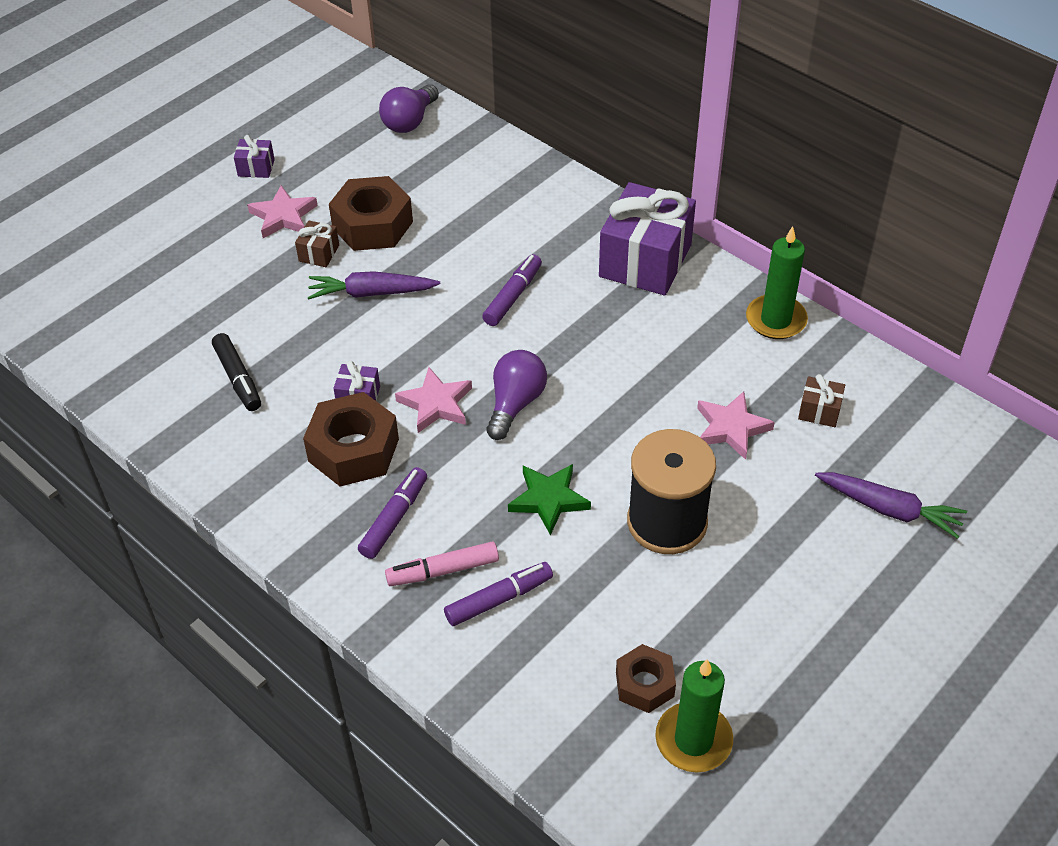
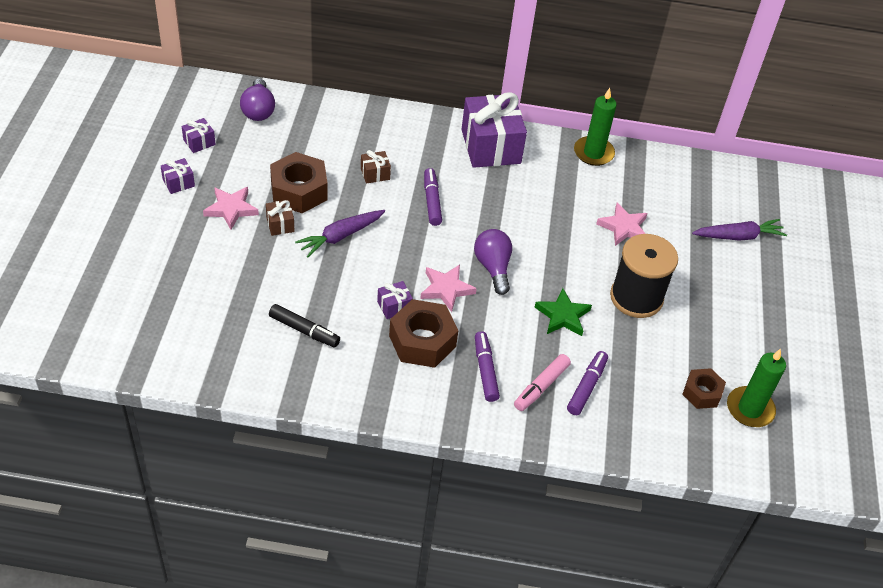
camera: 40 degrees left, 0 degrees up
brown gift [798,374,845,427] -> brown gift moved to [361,150,391,184]
none -> purple gift [182,118,216,153]

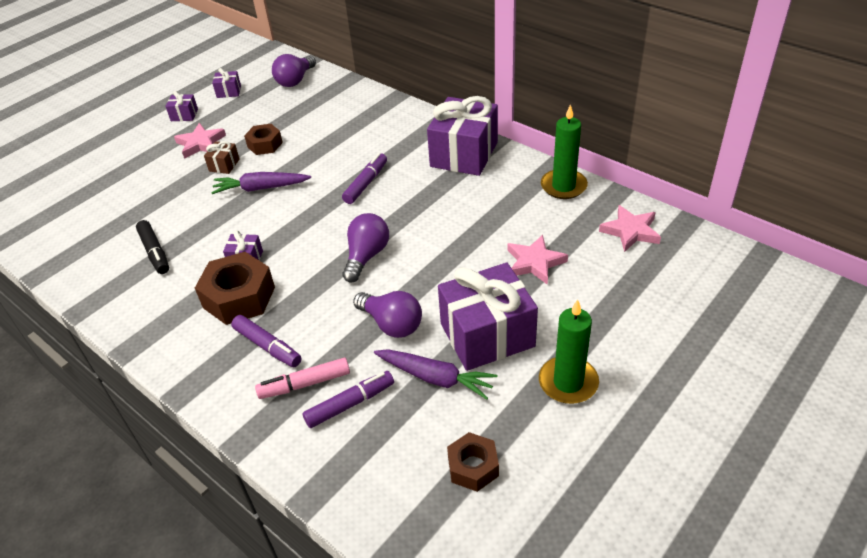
camera: 40 degrees right, 5 degrees down
brown nut [270,152,328,213] -> brown nut [244,124,283,155], size x0.60
brown gift [361,150,391,184] -> none
pink star [420,265,477,312] -> pink star moved to [599,205,661,252]
purple marker [475,331,500,402] -> purple marker turned 105 degrees clockwise [231,315,302,367]
green star [535,288,592,336] -> purple light bulb [353,291,422,338]
black spool [610,234,678,318] -> purple gift [438,263,538,371]
purple carrot [692,219,787,241] -> purple carrot moved to [374,349,497,400]
green candle [727,349,786,427] -> green candle moved to [539,299,599,404]

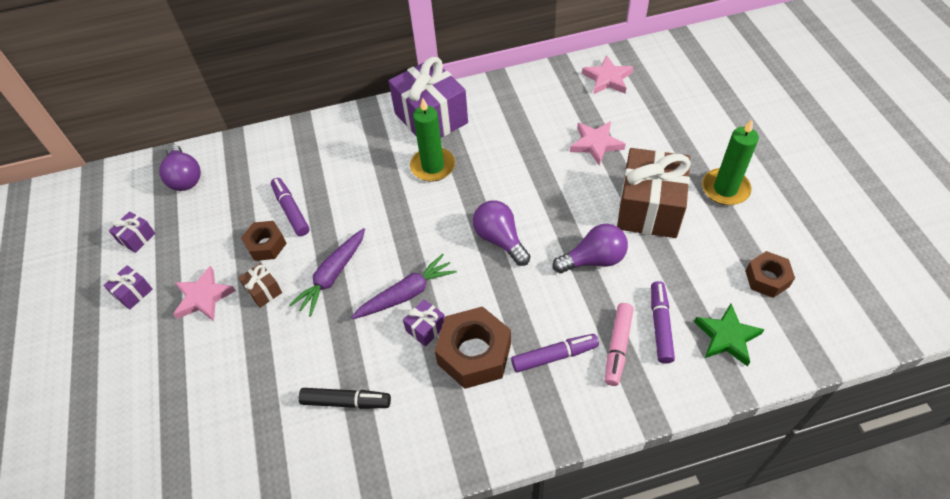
camera: 55 degrees left, 10 degrees up
purple marker [342,153,387,204] -> purple marker moved to [271,178,309,236]
purple carrot [374,349,497,400] -> purple carrot moved to [351,254,457,319]
purple gift [438,263,538,371] -> brown gift [617,148,691,238]
green candle [541,104,588,199] -> green candle moved to [410,98,455,182]
none -> green star [694,304,765,367]

